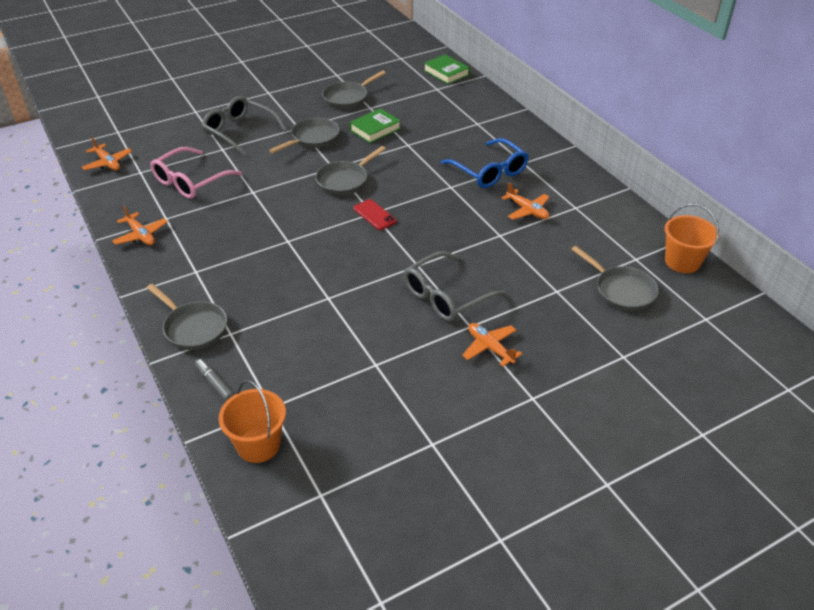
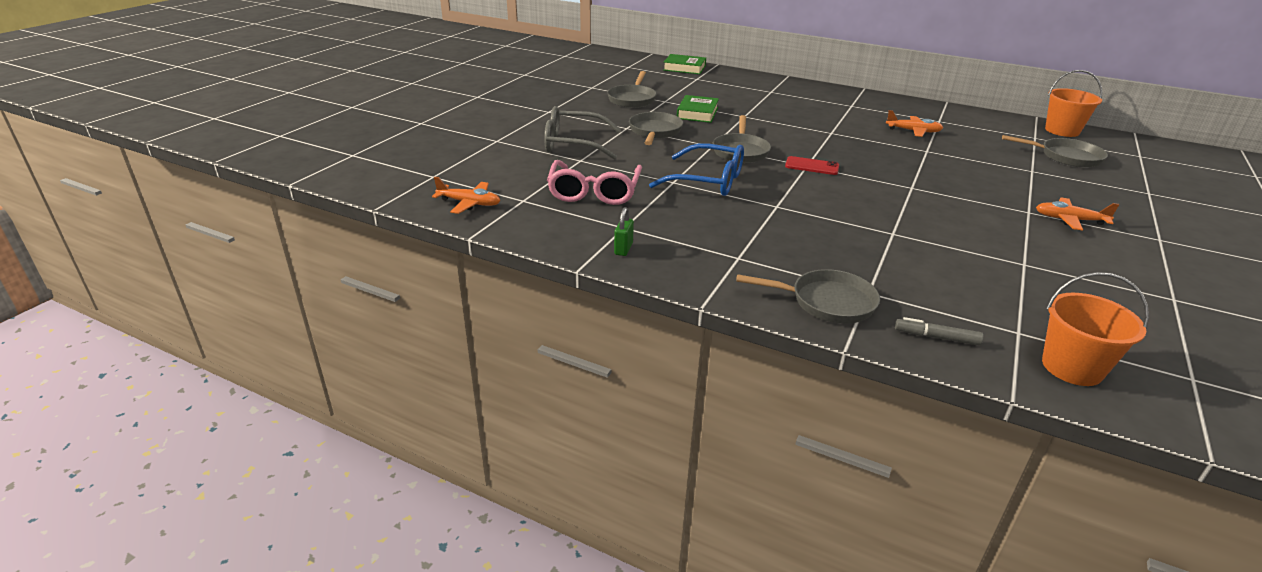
camera: 35 degrees left, 10 degrees down
orange plane [112,206,168,245] -> green padlock [614,207,634,256]
grey glasses [404,251,507,321] -> none
blue glasses [441,138,529,188] -> blue glasses moved to [649,143,744,196]

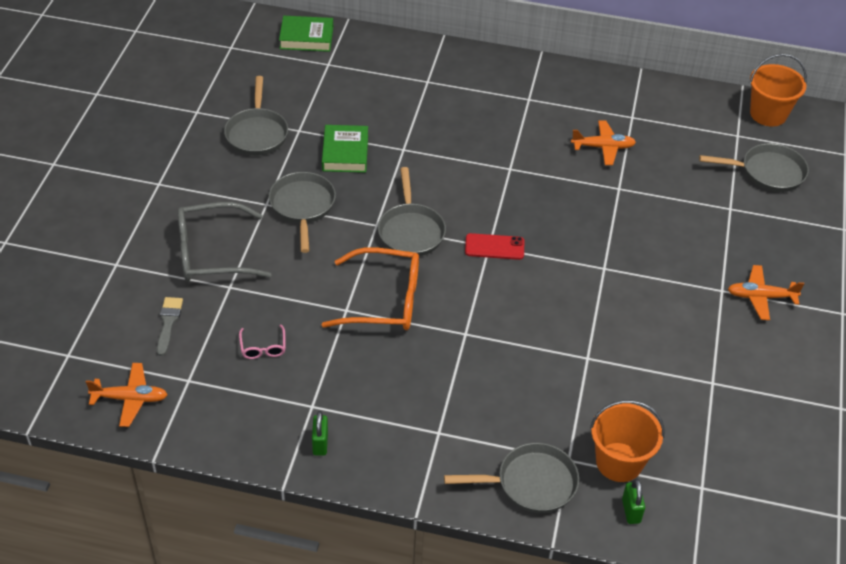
camera: 15 degrees left, 15 degrees up
pink glasses [547,160,642,205] -> pink glasses [239,325,286,359], size x0.45
blue glasses [649,143,744,196] -> orange glasses [321,247,419,330]
grey marker [895,317,983,345] -> green padlock [622,479,645,524]
orange bucket [1042,272,1149,386] -> orange bucket moved to [590,400,665,482]
none -> grey brush [157,297,183,356]

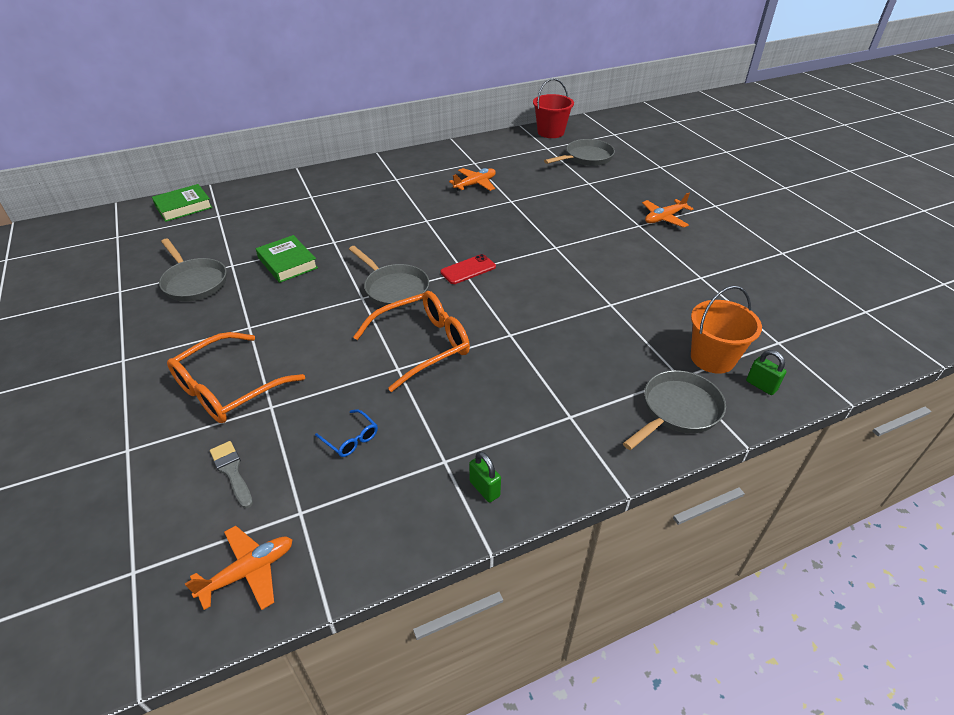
camera: 35 degrees left, 5 degrees down
grey glasses [177,202,271,281] -> orange glasses [167,332,305,423]
pink glasses [239,325,286,359] -> blue glasses [315,409,378,457]
grey pan [269,172,336,253] -> none
orange bucket [750,54,807,127] -> red bucket [533,78,574,138]

